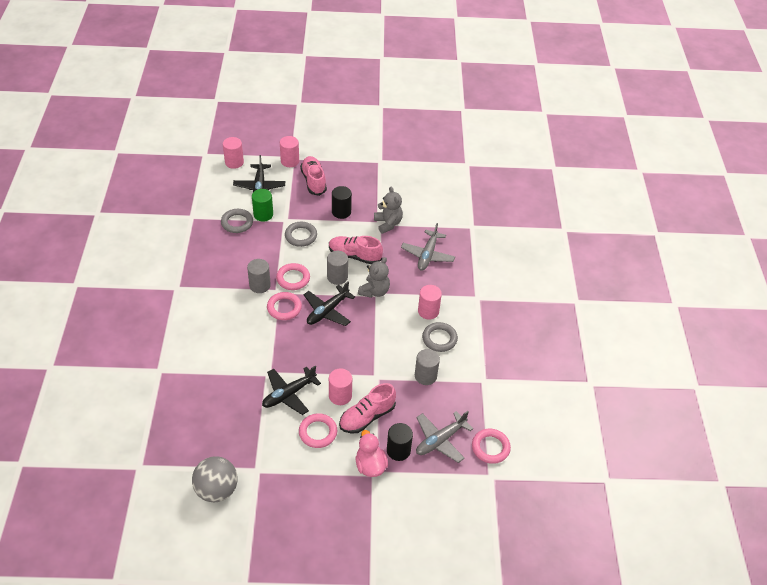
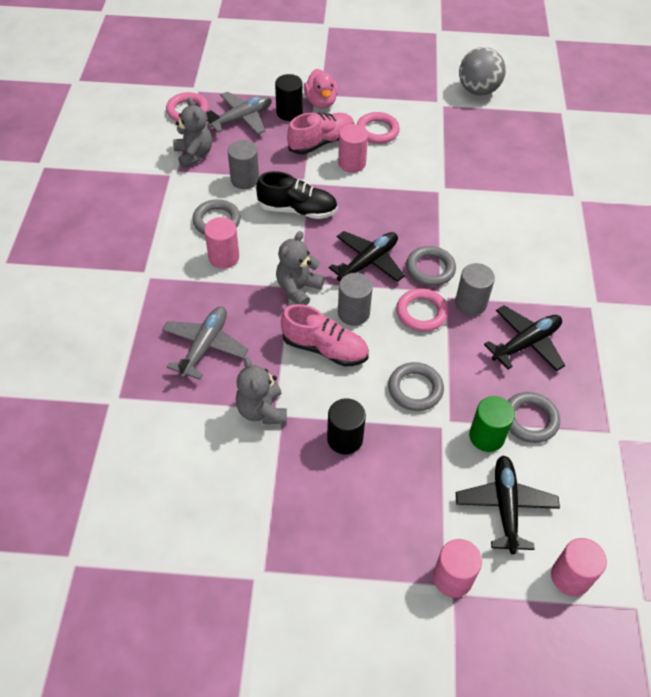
camera: 175 degrees left, 5 degrees up
black plane [262,366,321,415] -> black plane moved to [484,305,565,372]
pink ring [267,292,302,320] -> grey ring [406,246,456,286]
pink shoe [300,156,327,196] -> none
none -> grey teddy bear [173,97,212,168]
none -> black shoe [256,171,338,219]

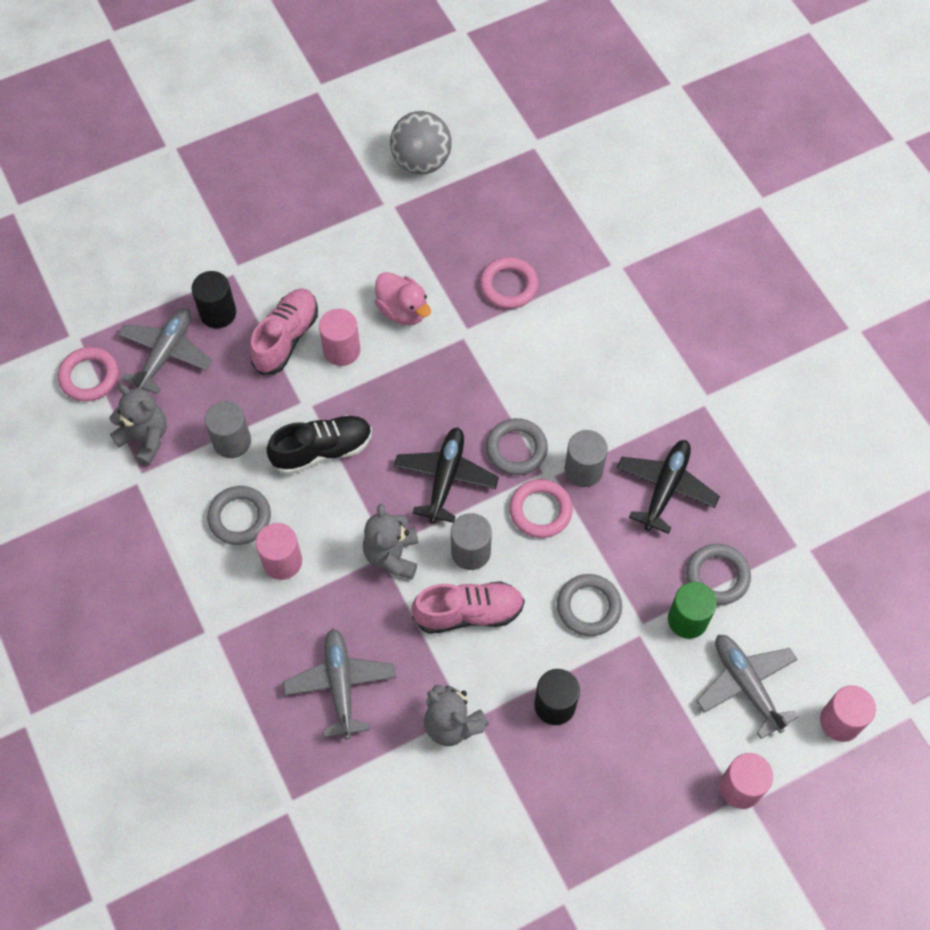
camera: 30 degrees left, 10 degrees up
pink duck [304,69,338,109] -> pink duck moved to [375,272,431,325]
pink ring [357,112,400,144] -> pink ring moved to [480,257,538,309]
black plane [456,455,560,554] -> grey plane [696,635,799,739]

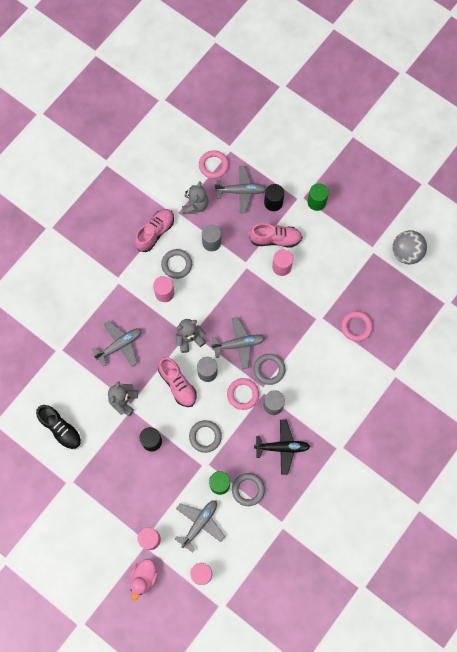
camera: 65 degrees right, 10 degrees up
black shoe [267,415,372,475] -> black shoe moved to [36,405,82,450]
pink duck [375,272,431,325] -> pink duck moved to [130,559,158,601]
black plane [394,427,499,523] -> grey plane [212,317,265,369]
none -> pink shoe [135,209,174,252]
none -> green cylinder [308,183,329,211]

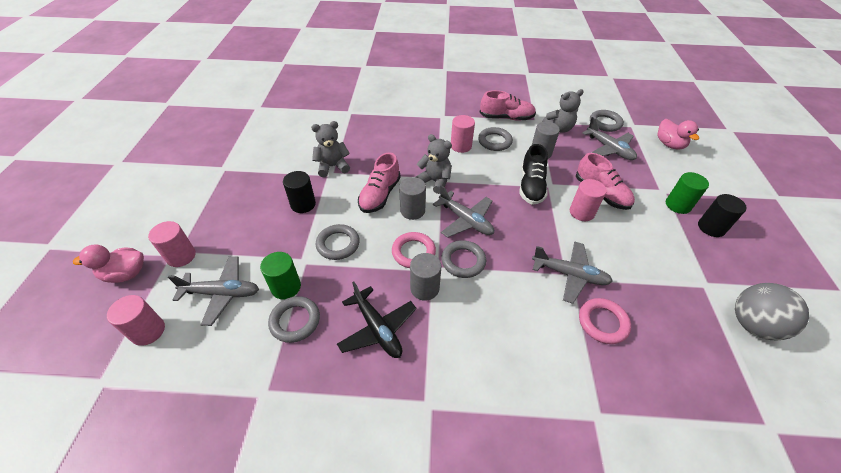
camera: 55 degrees right, 25 degrees down
black shoe [36,405,82,450] -> black shoe moved to [519,144,548,205]
grey plane [92,321,142,367] -> grey plane moved to [532,242,613,304]
pink ring [199,150,229,179] -> grey ring [590,110,624,132]
black cylinder [264,184,284,211] -> black cylinder moved to [698,194,747,237]
none -> pink duck [657,119,699,150]

